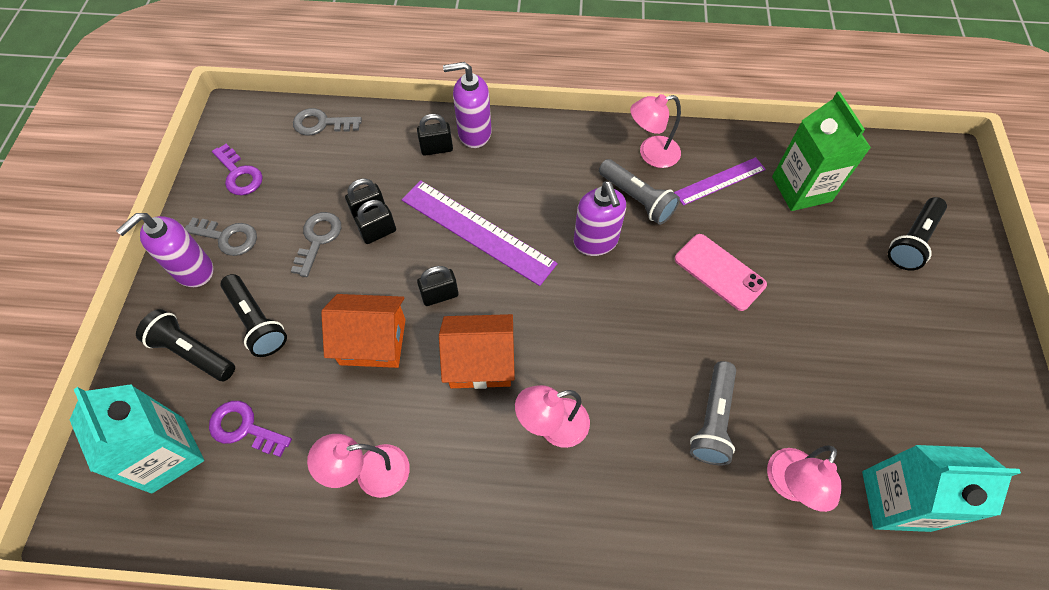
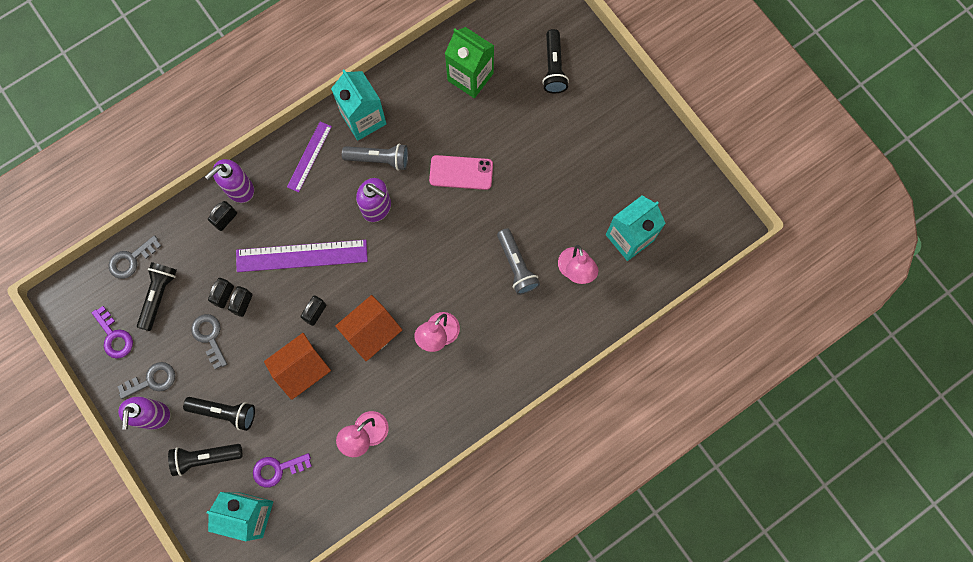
camera: 40 degrees left, 15 degrees up
purple key [212,144,263,195] -> purple key turned 45 degrees clockwise [92,306,133,359]
pink lamp [630,94,681,168] -> turquoise carton [331,70,387,141]
purple ruler [674,157,766,206] -> purple ruler moved to [287,122,332,192]
none -> black flashlight [137,262,177,331]

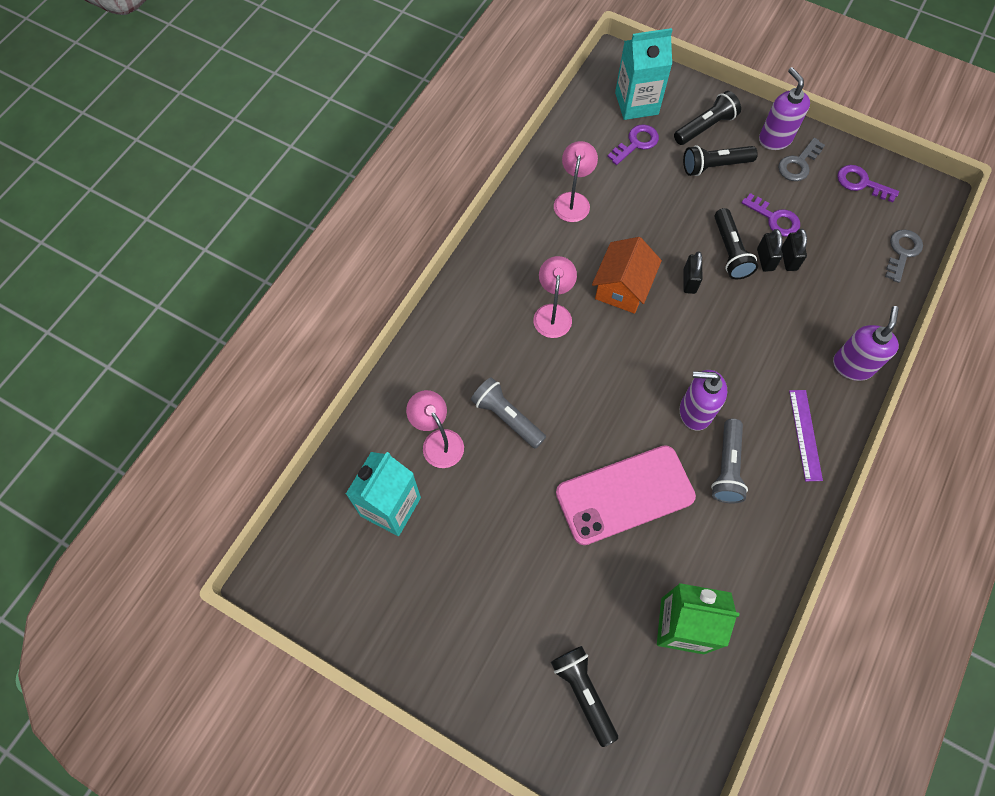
camera: 155 degrees right, 10 degrees down
black flashlight [137,262,177,331] -> black flashlight moved to [714,208,758,279]
grey key [191,314,227,369] -> purple key [741,193,800,237]
black padlock [208,201,237,231] -> none
purple ruler [236,240,368,272] -> none
orange house [264,333,331,400] -> none
turquoise carton [331,70,387,141] -> none
grey flashlight [342,144,408,171] -> grey flashlight turned 60 degrees counterclockwise [711,419,748,503]
pink phone [429,155,493,190] -> pink phone [556,445,696,545], size x1.60

